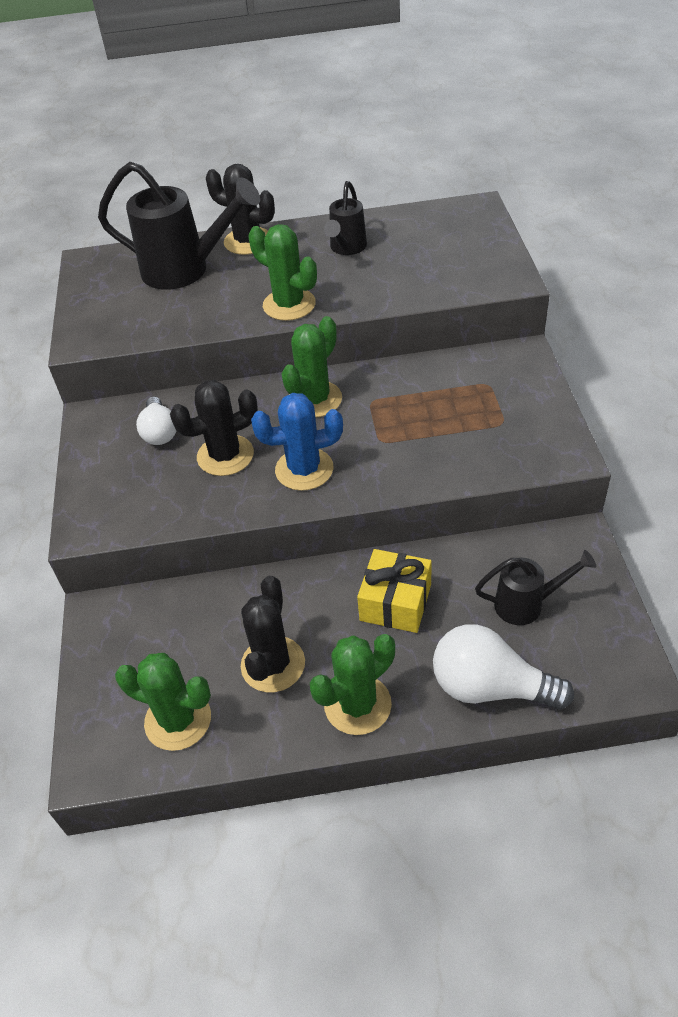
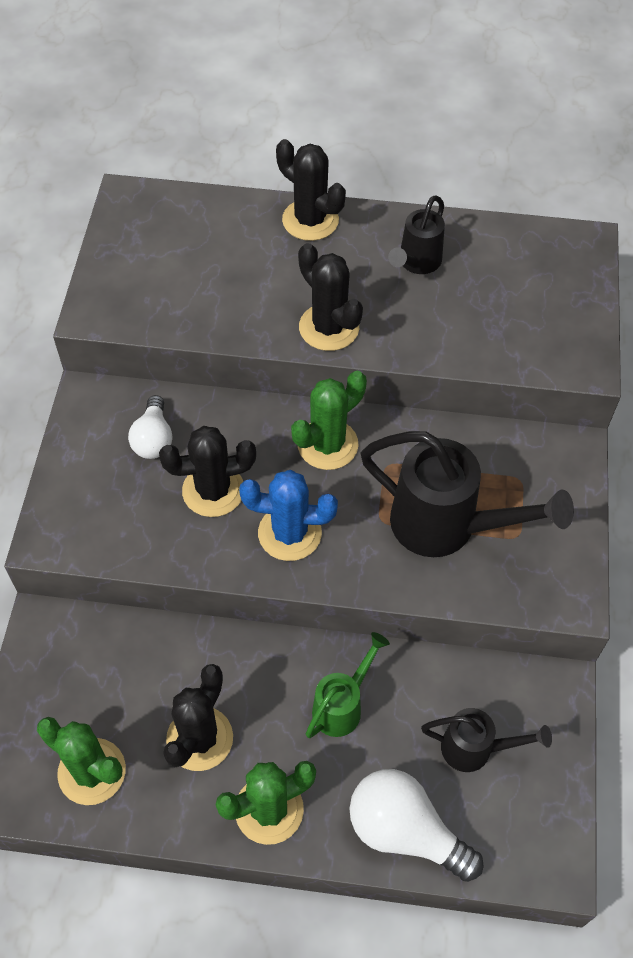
camera: 10 degrees right, 10 degrees up
black watering can [98,162,260,290] -> black watering can moved to [361,431,574,557]
green cactus [248,224,317,321] -> black cactus [298,243,363,351]
yellow gift [357,549,432,633] -> green watering can [306,632,390,738]

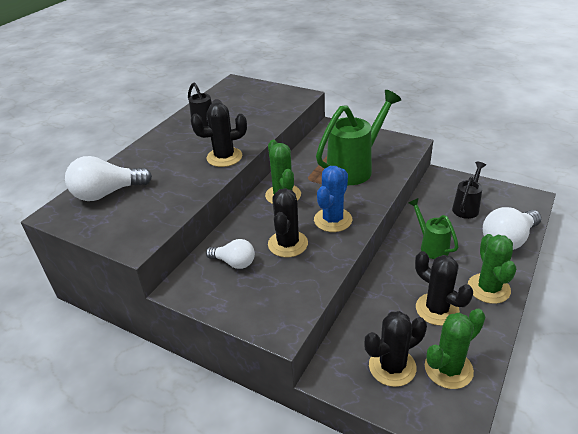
camera: 65 degrees left, 20 degrees down
black cactus [276,139,346,241] -> black cactus moved to [364,311,427,387]
black watering can [361,431,574,557] -> green watering can [316,90,401,185]
none -> white light bulb [65,156,152,201]

